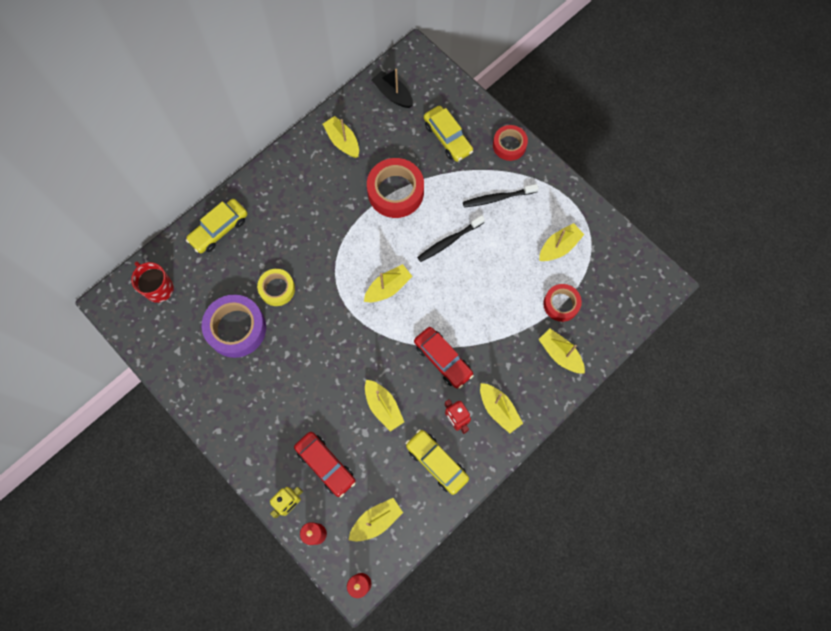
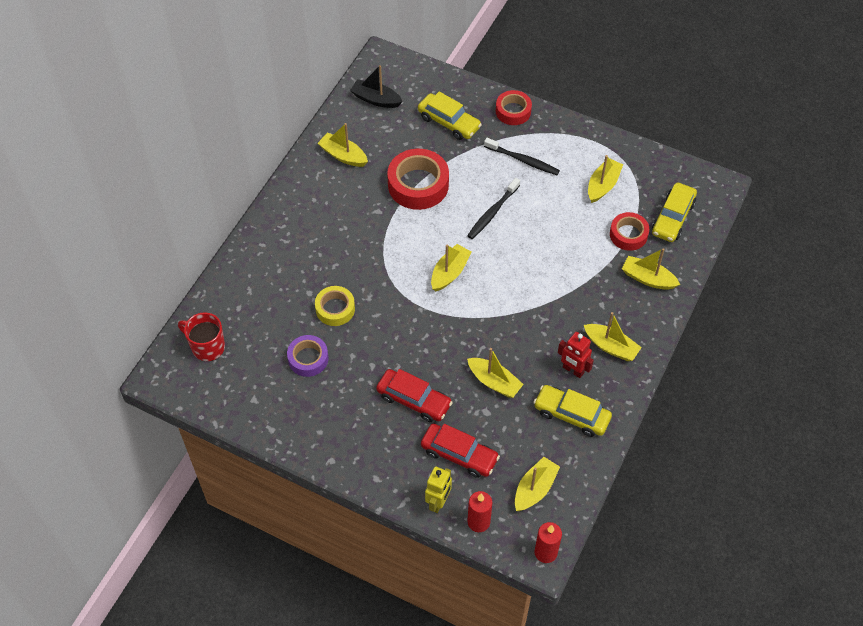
camera: 20 degrees left, 15 degrees down
yellow car [186,199,248,253] -> yellow car moved to [652,182,697,242]
purple tape [202,295,266,358] -> purple tape [287,335,329,377], size x0.61
red car [414,327,474,389] -> red car moved to [376,369,453,422]
black toothbrush [463,184,539,207] -> black toothbrush turned 120 degrees counterclockwise [484,138,560,175]

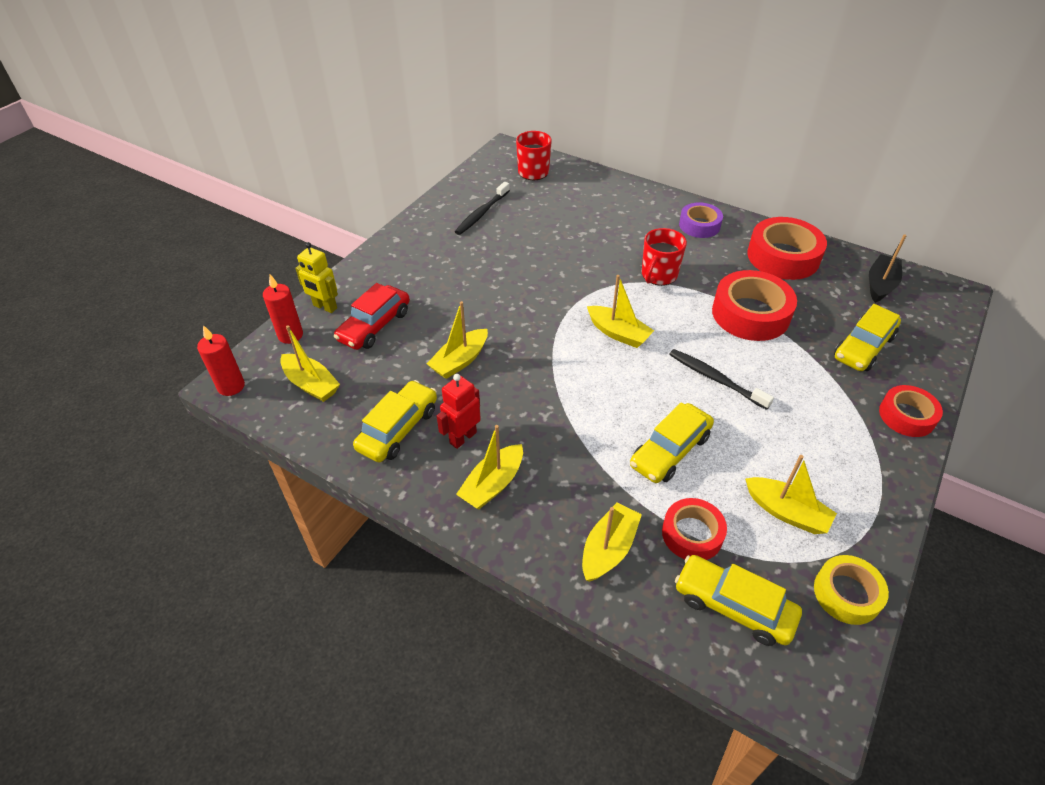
camera: 95 degrees right, 10 degrees down
purple tape [287,335,329,377] -> purple tape moved to [679,202,723,238]
yellow tape [315,286,355,326] -> yellow tape moved to [814,555,889,625]
yellow boat [318,123,368,167] -> red tape [747,217,827,280]
red car [376,369,453,422] -> none
black toothbrush [484,138,560,175] -> black toothbrush moved to [455,182,510,235]
none -> yellow car [630,402,714,483]
none -> red mug [642,228,687,286]

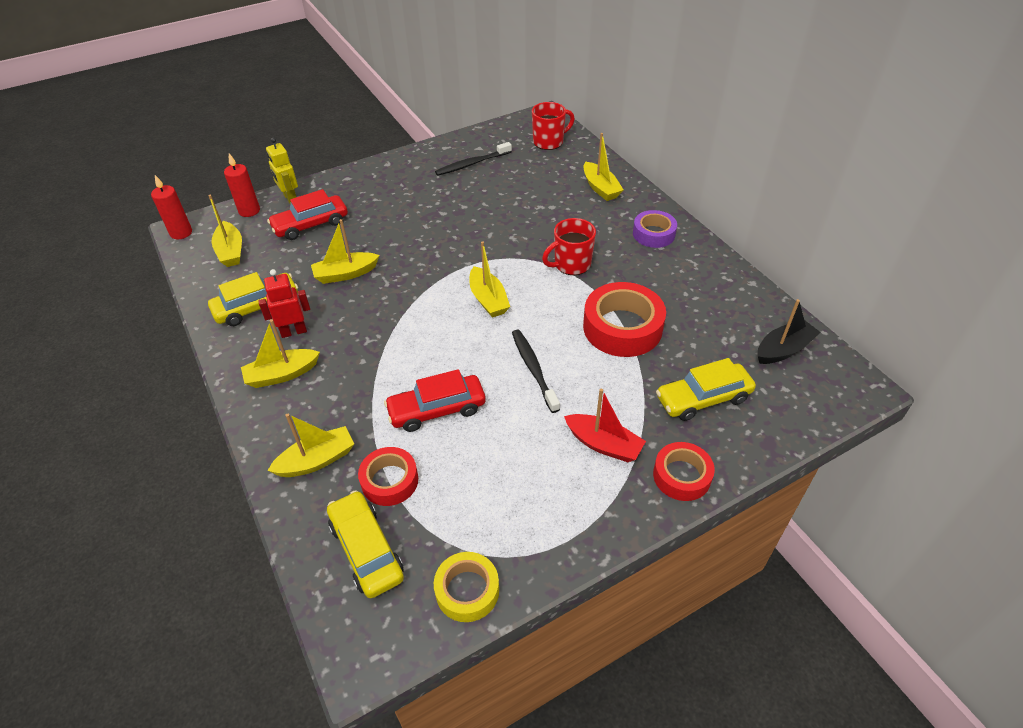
camera: 30 degrees right, 0 degrees up
yellow car [630,402,714,483] -> red car [384,369,486,432]
yellow boat [745,455,837,534] -> yellow boat moved to [584,133,624,201]
red tape [747,217,827,280] -> none
none -> red boat [564,389,646,462]

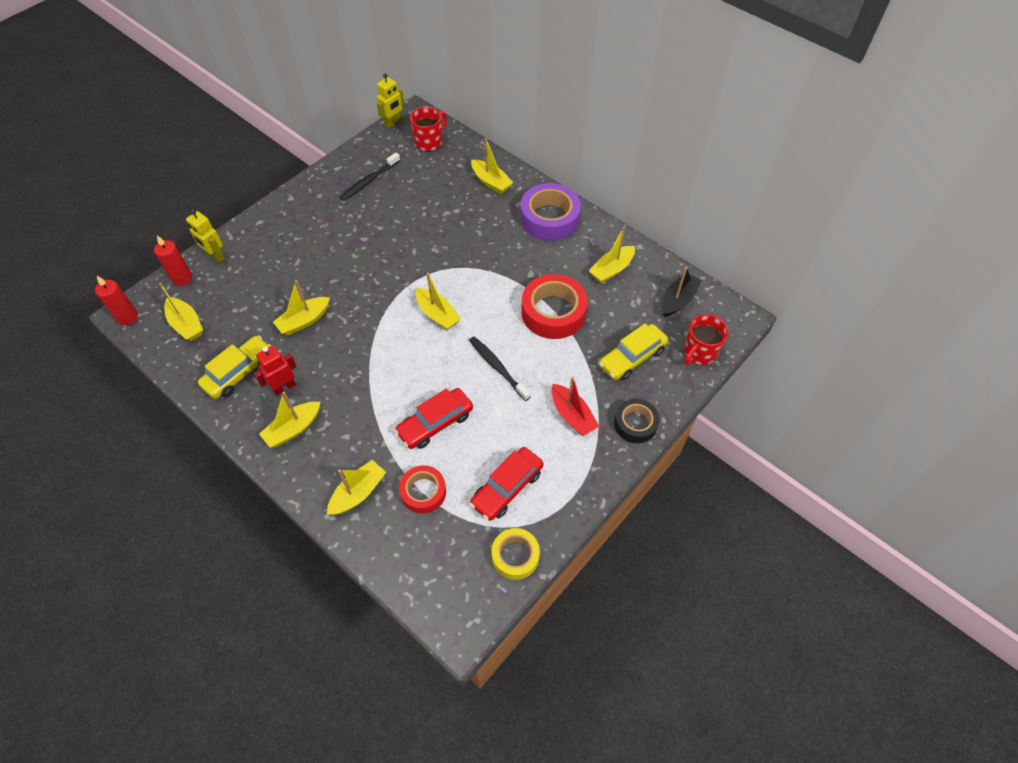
camera: 20 degrees left, 10 degrees up
red car [267,189,348,240] -> red car moved to [470,447,543,521]
yellow car [327,490,404,598] -> none
red mug [542,218,596,275] -> red mug moved to [684,314,729,365]
red boat [564,389,646,462] -> red boat turned 45 degrees clockwise [552,376,599,436]
purple tape [633,210,677,248] -> purple tape [520,183,581,241], size x1.65
red tape [653,442,715,501] -> black tape [614,399,660,443]
none -> yellow robot [377,73,404,128]
none -> yellow boat [589,227,635,284]

